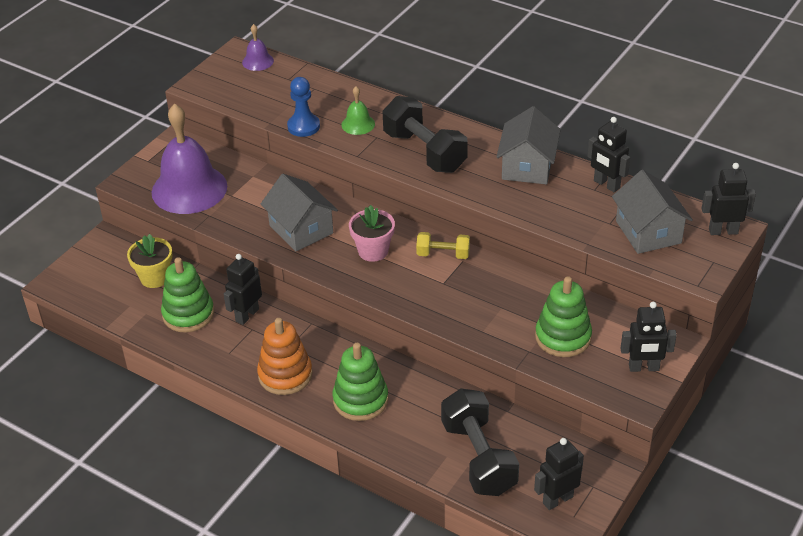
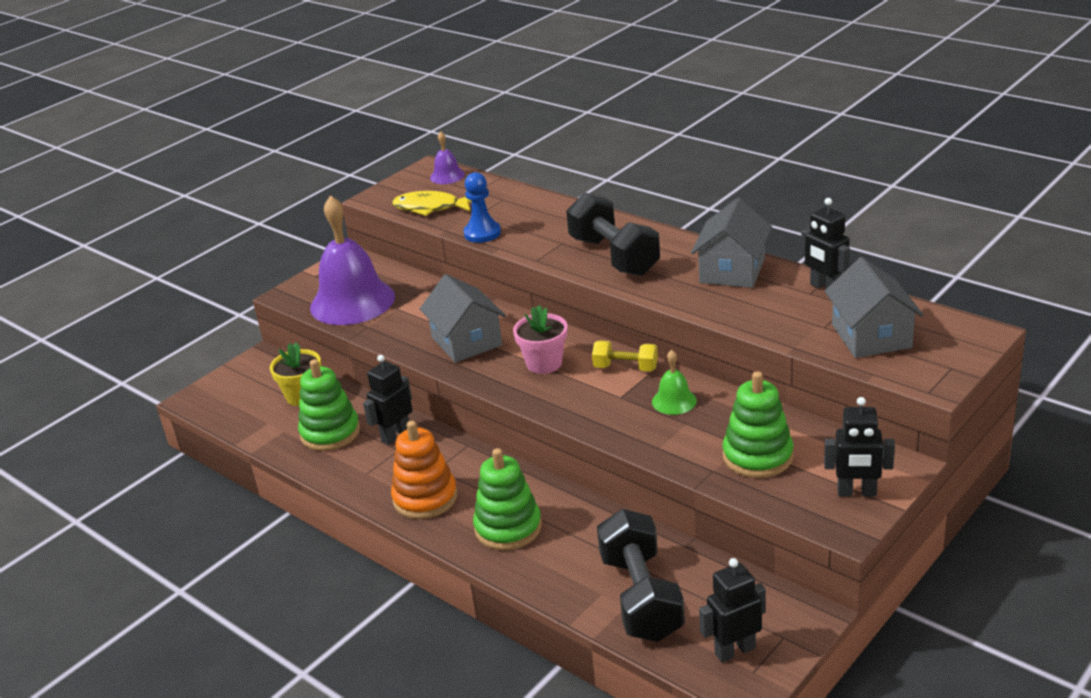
camera: 10 degrees right, 10 degrees down
green bell [341,86,375,135] -> green bell moved to [652,350,697,415]
black robot [701,163,756,235] -> none
none -> yellow fish [392,191,472,216]

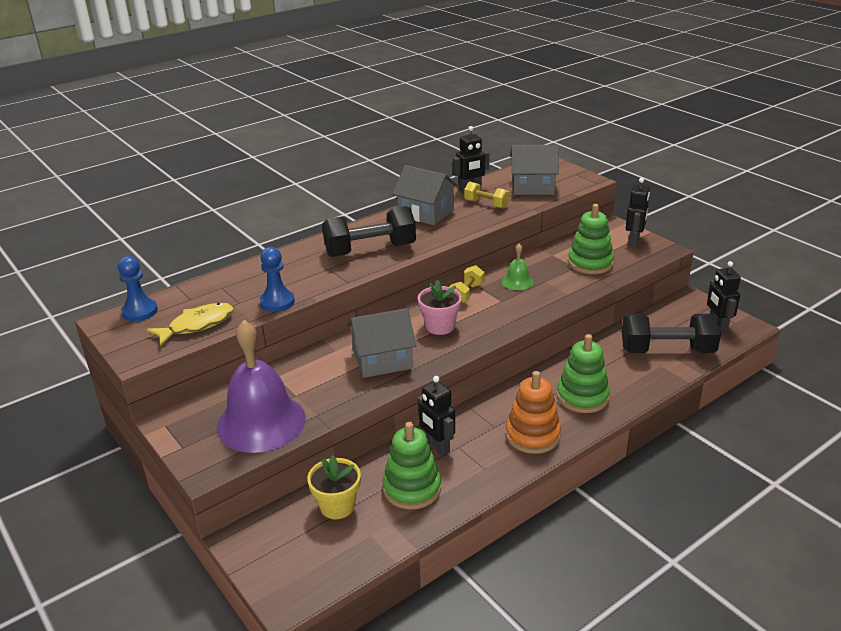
camera: 80 degrees left, 0 degrees up
yellow fish [392,191,472,216] -> yellow fish turned 150 degrees counterclockwise [147,303,234,346]
purple bell [430,131,465,184] -> blue pawn [118,256,158,321]
none -> yellow dumbbell [464,182,509,209]

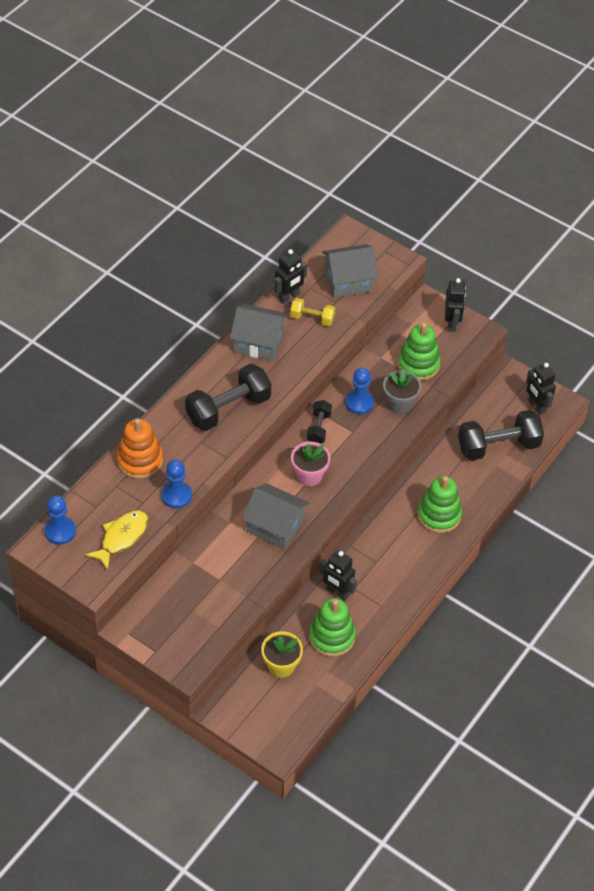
camera: 20 degrees left, 20 degrees up
purple bell [216,320,306,453] -> none
grey house [347,308,417,378] -> grey house turned 60 degrees clockwise [242,483,309,549]
yellow dumbbell [450,265,485,303] -> black dumbbell [306,400,332,444]
green bell [502,243,533,290] -> blue pawn [345,368,374,414]
orange stacking toy [506,371,561,454] -> orange stacking toy moved to [117,418,163,479]
none -> grey flower pot [383,369,421,414]

